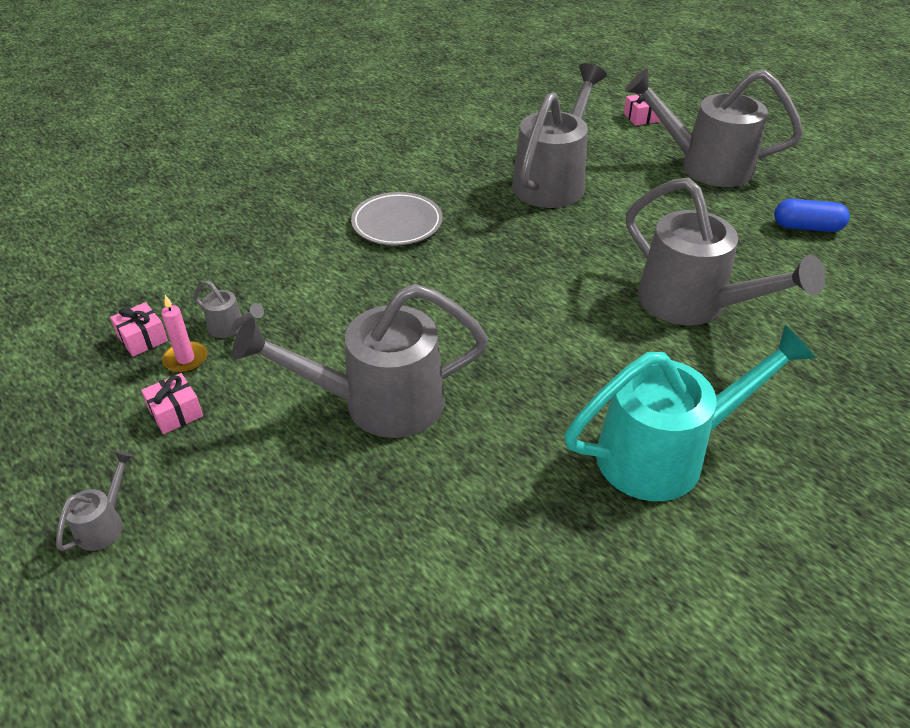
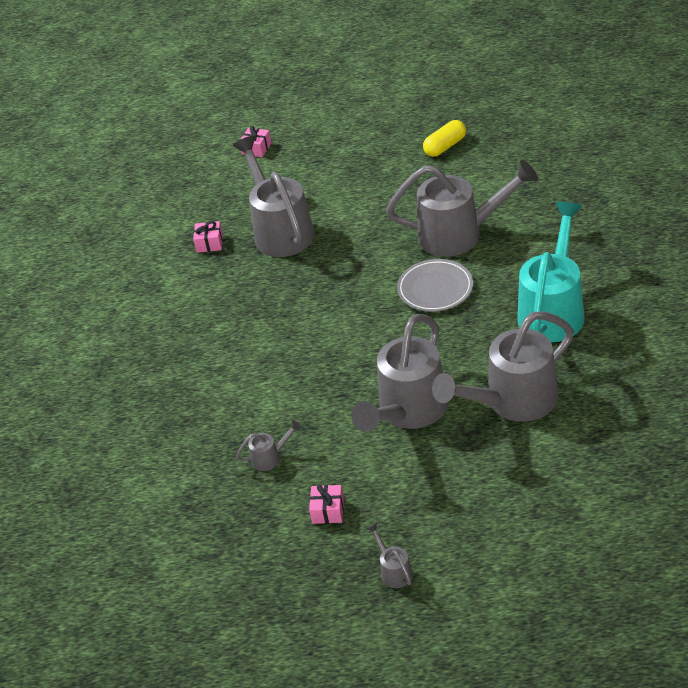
camera: 45 degrees left, 0 degrees up
pink gift [110,302,168,357] -> pink gift moved to [193,221,223,253]
pink candle [161,295,207,373] -> none
grey plate [351,192,443,245] -> grey plate moved to [397,259,473,312]
grey watering can [625,69,803,187] -> grey watering can moved to [432,311,574,422]
blue capsule [774,199,850,232] -> yellow capsule [423,120,466,157]

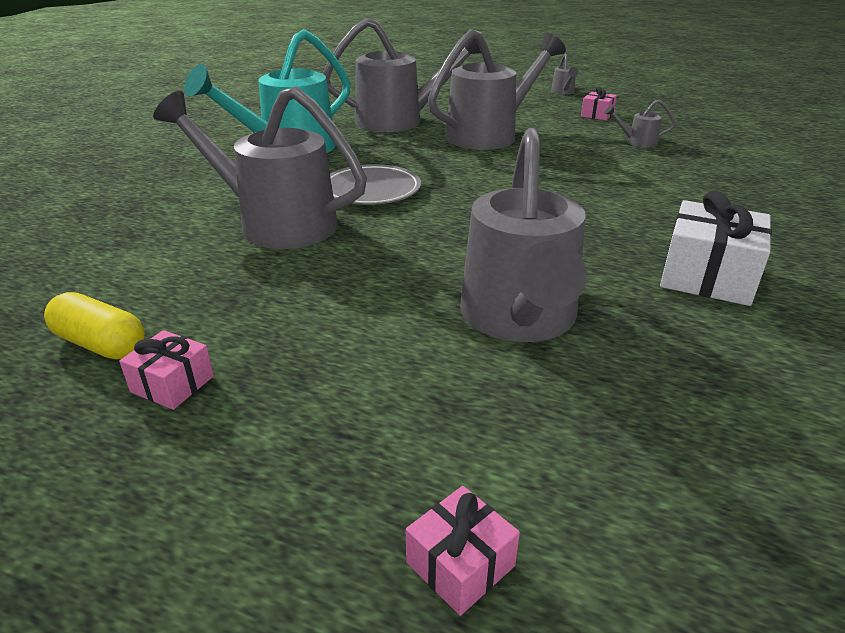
camera: 160 degrees left, 10 degrees down
pink gift [193,221,223,253] -> pink gift moved to [119,330,214,410]
yellow capsule [423,120,466,157] -> yellow capsule turned 45 degrees clockwise [44,292,145,360]
none -> white gift [660,191,772,306]

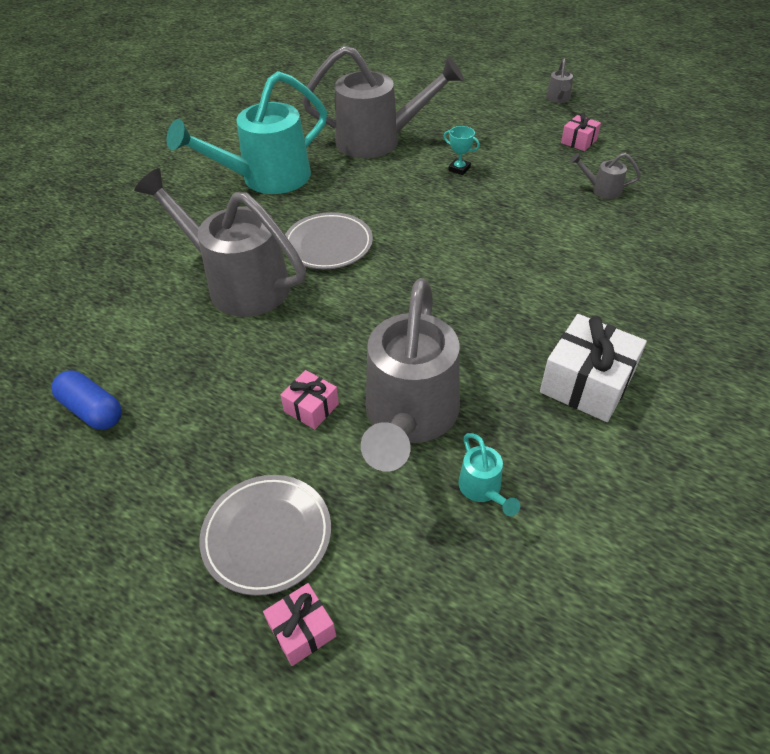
camera: 10 degrees right, 15 degrees up
yellow capsule [44,292,145,360] -> blue capsule [51,371,122,430]
pink gift [119,330,214,410] -> pink gift moved to [280,370,339,430]
grey watering can [428,29,566,150] -> turquoise trophy [443,126,480,175]
none -> grey plate [200,475,331,596]
none -> turquoise watering can [458,433,520,516]

